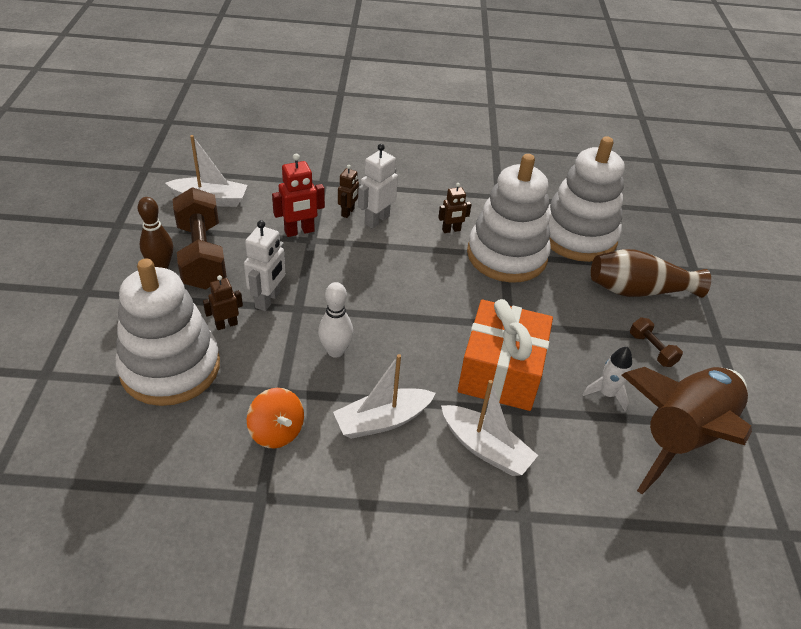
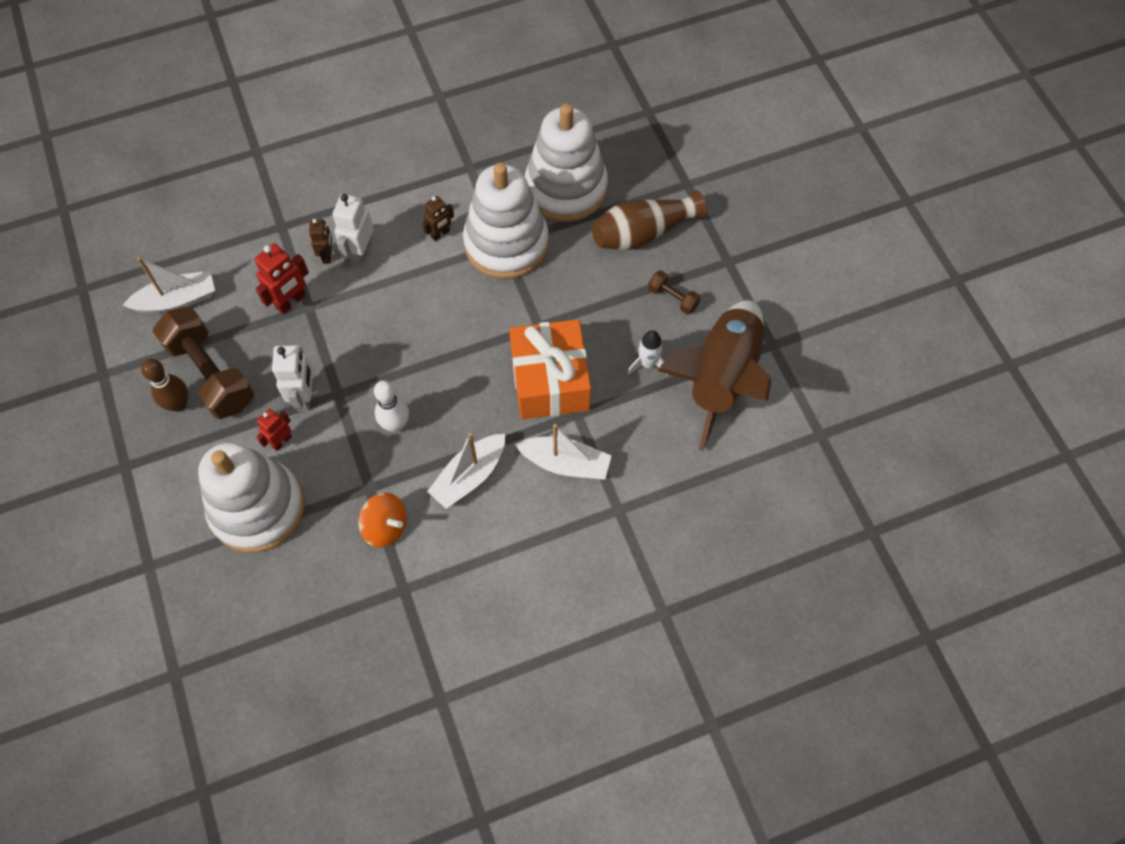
camera: 20 degrees left, 20 degrees up
brown robot [203,275,243,330] -> red robot [256,409,292,451]

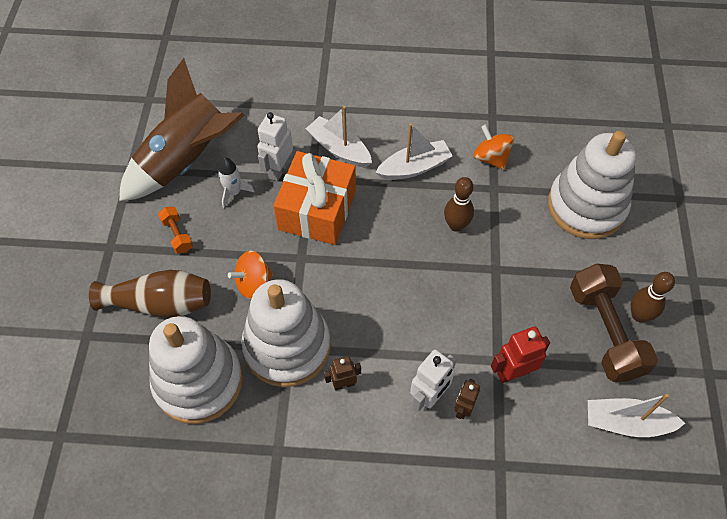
camera: 155 degrees left, 5 degrees down
red robot [256,409,292,451] -> none
white robot [272,345,313,412] -> white robot moved to [257,112,293,181]
white bowling pin [374,380,409,432] -> brown bowling pin [444,177,474,232]
brown dumbbell [648,270,701,315] -> orange dumbbell [158,207,193,254]
none -> orange spinning top [228,251,273,299]

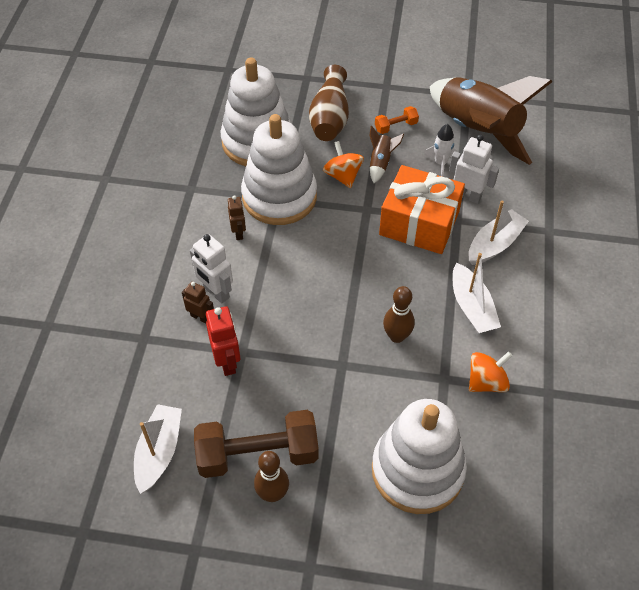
camera: 95 degrees right, 5 degrees down
none -> brown rocket [369,125,404,183]

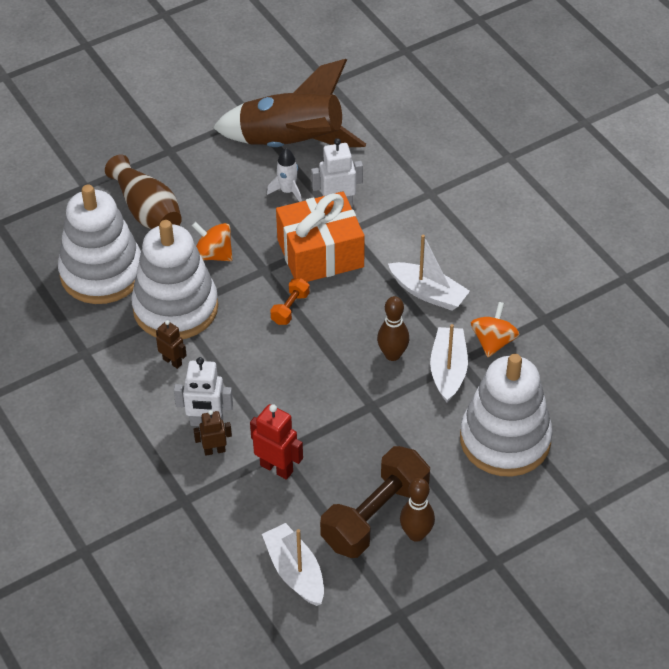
camera: 40 degrees left, 5 degrees down
brown rocket [369,125,404,183] -> none
orange dumbbell [375,106,419,134] -> orange dumbbell moved to [270,278,310,325]
white boat [468,201,529,265] -> white boat moved to [430,324,468,402]

